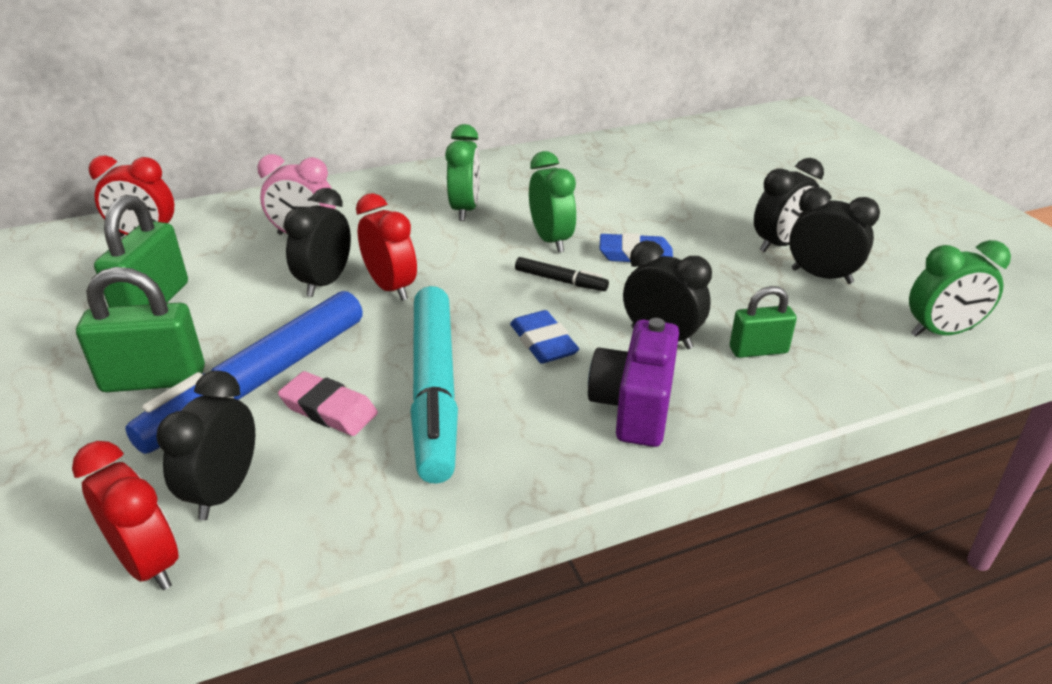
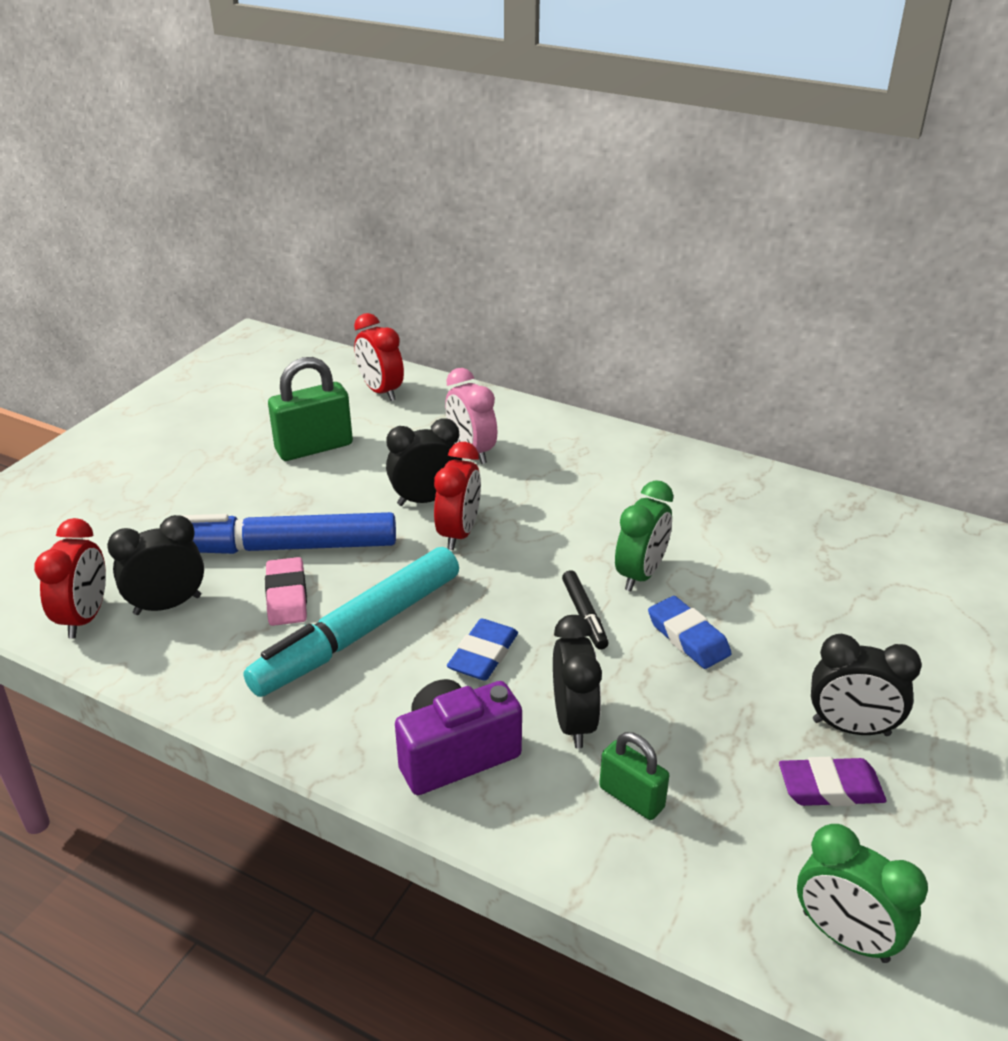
camera: 50 degrees right, 0 degrees up
green padlock [76,267,205,392] -> none
green clock [445,124,480,221] -> none
black clock [789,187,880,284] -> purple eraser [779,757,886,807]

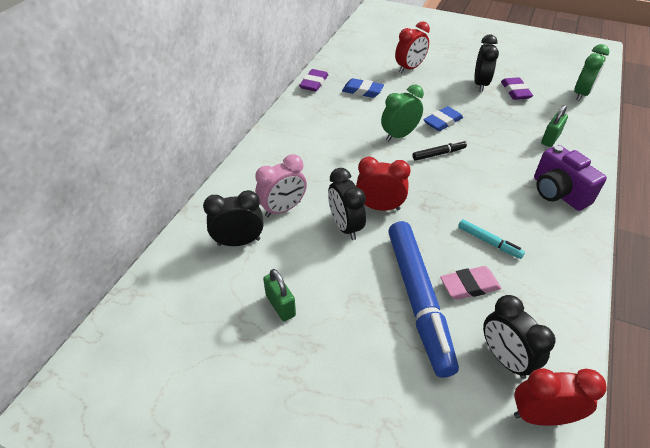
camera: 95 degrees left, 10 degrees up
turquoise marker [243,547,459,697] -> turquoise marker [458,219,525,259], size x0.44
green padlock [268,357,353,461] -> green padlock [263,269,296,321], size x0.61
red clock [354,313,404,401] -> red clock moved to [395,21,430,73]
blue eraser [447,618,518,680] -> blue eraser moved to [342,78,384,98]
black clock [553,615,602,749] -> black clock moved to [203,190,263,246]
green clock [615,480,673,591] -> green clock turned 60 degrees counterclockwise [381,85,424,142]
none -> purple eraser [299,69,328,92]

